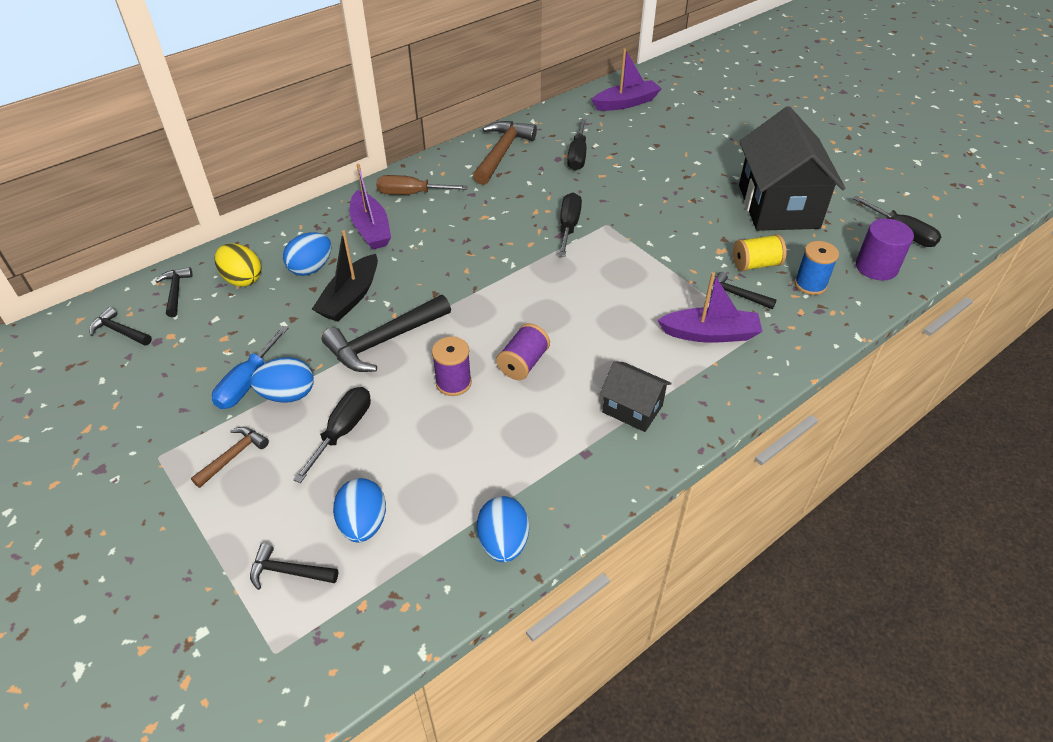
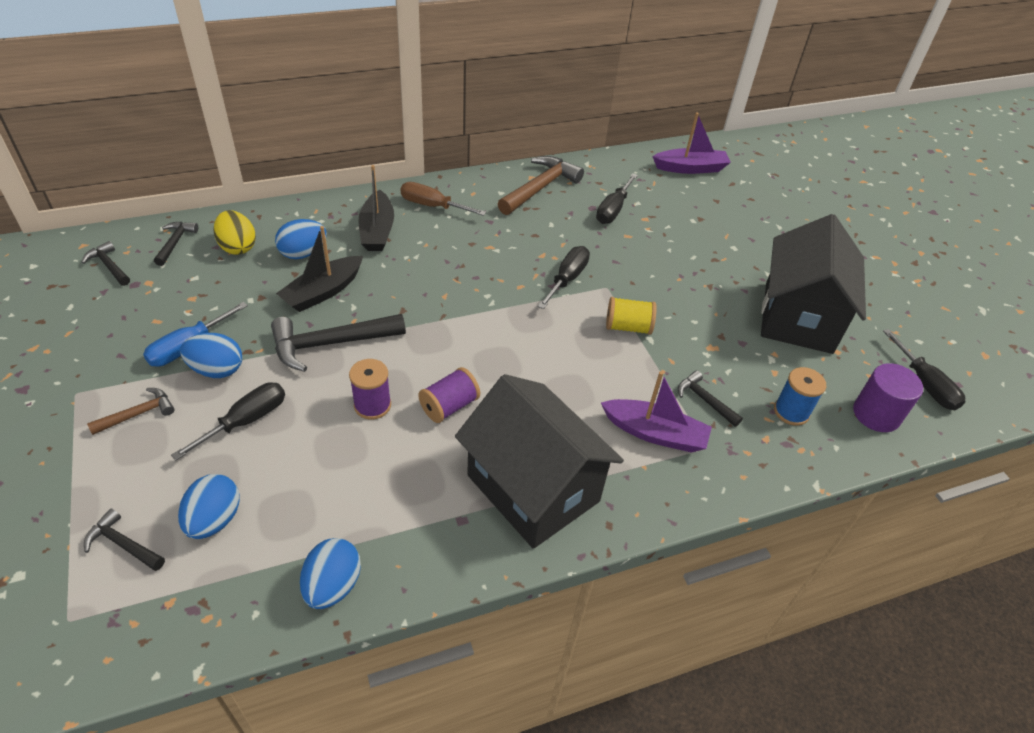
camera: 15 degrees right, 0 degrees up
purple boat [349,164,391,250] -> black boat [359,165,394,251]
black house [599,361,672,432] -> black house [455,374,624,549], size x2.03
yellow spool [733,234,786,271] -> yellow spool moved to [606,297,657,335]

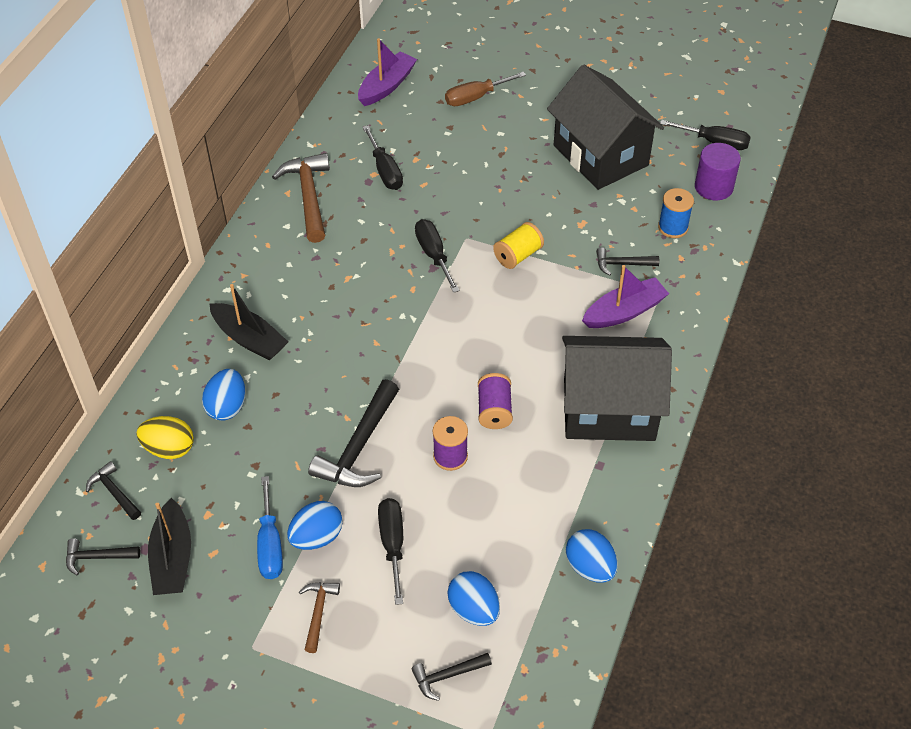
camera: 45 degrees left, 5 degrees up
black boat [276,226,363,312] -> black boat moved to [148,498,191,595]
brown screwdriver [401,182,486,216] -> brown screwdriver moved to [445,72,526,106]

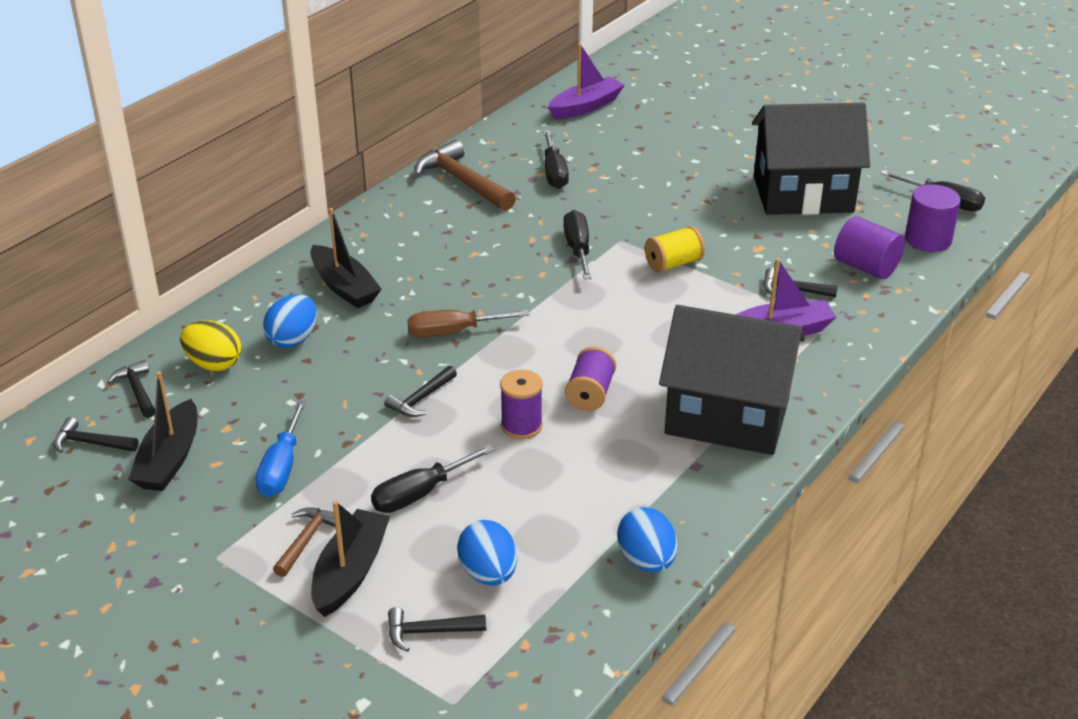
camera: 15 degrees right, 15 degrees down
brown hammer [272,153,330,243] -> brown hammer turned 45 degrees counterclockwise [414,140,516,211]
blue egg [287,501,343,550] -> none
black hammer [308,379,399,487] -> black hammer [384,366,457,417], size x0.54
black screwdriver [378,498,403,605] -> black screwdriver turned 135 degrees counterclockwise [371,445,494,513]
brown screwdriver [445,72,526,106] -> brown screwdriver moved to [407,310,530,338]
black house [547,65,664,190] -> black house turned 75 degrees counterclockwise [752,103,870,215]
blue spool [658,188,694,238] -> purple cylinder [834,216,905,279]
none -> black boat [311,500,390,617]

